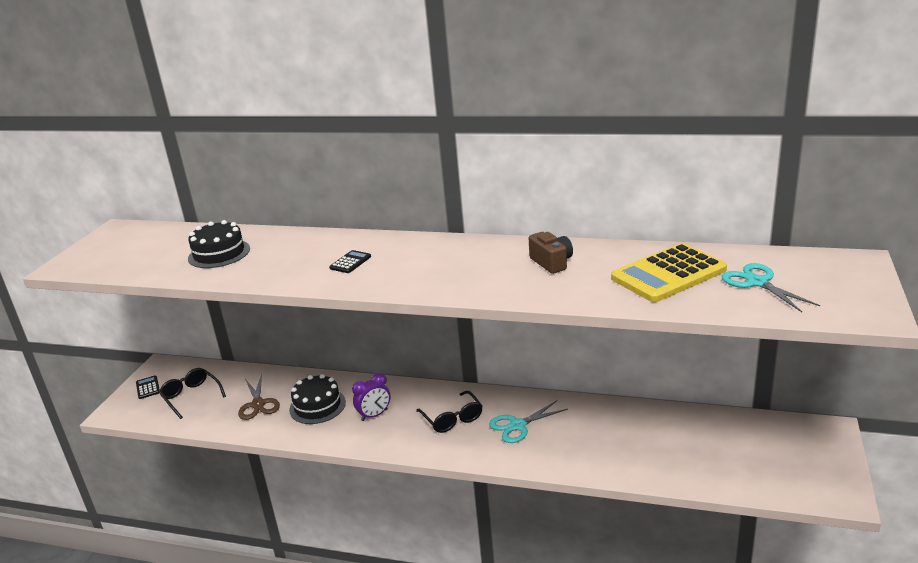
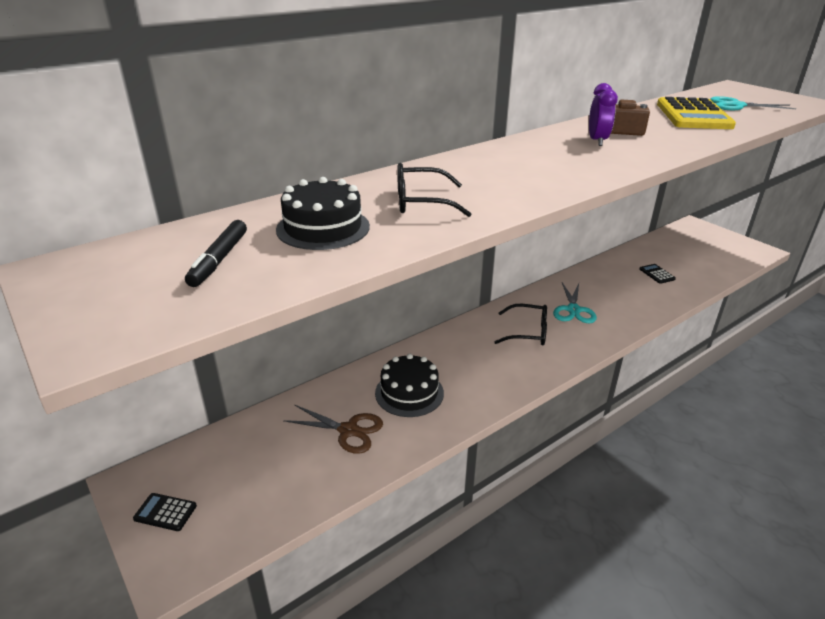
camera: 55 degrees left, 5 degrees up
black glasses [159,368,226,419] -> black glasses moved to [397,163,471,217]
black calculator [329,250,371,273] -> black calculator moved to [639,264,676,284]
purple clock [352,373,391,421] -> purple clock moved to [589,83,618,146]
none -> black marker [185,220,247,287]

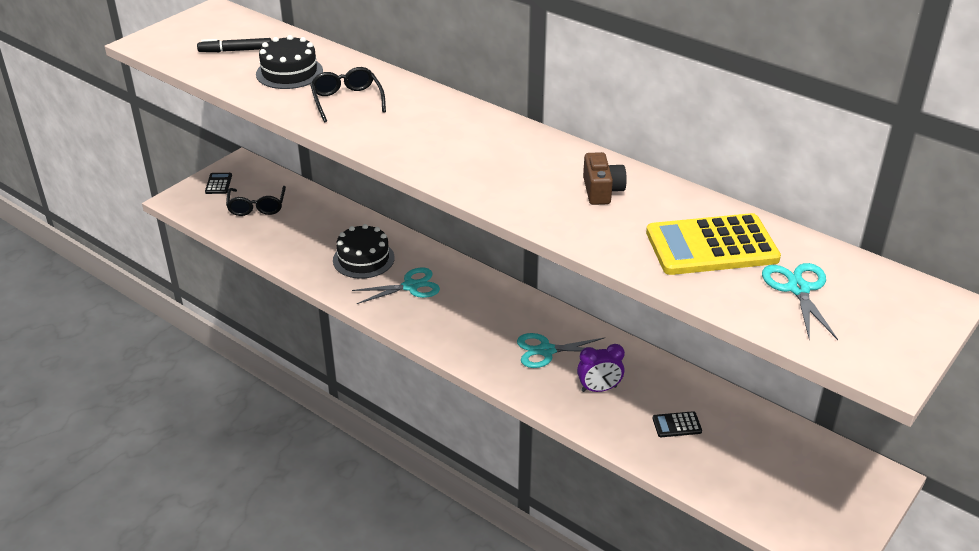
camera: 75 degrees right, 5 degrees up
brown scissors [283,404,383,454] -> none
black glasses [495,304,547,346] -> black glasses moved to [226,186,286,216]
purple clock [589,83,618,146] -> purple clock moved to [577,344,625,392]
black calculator [639,264,676,284] -> black calculator turned 150 degrees counterclockwise [653,411,702,437]
none -> turquoise scissors [352,268,440,304]

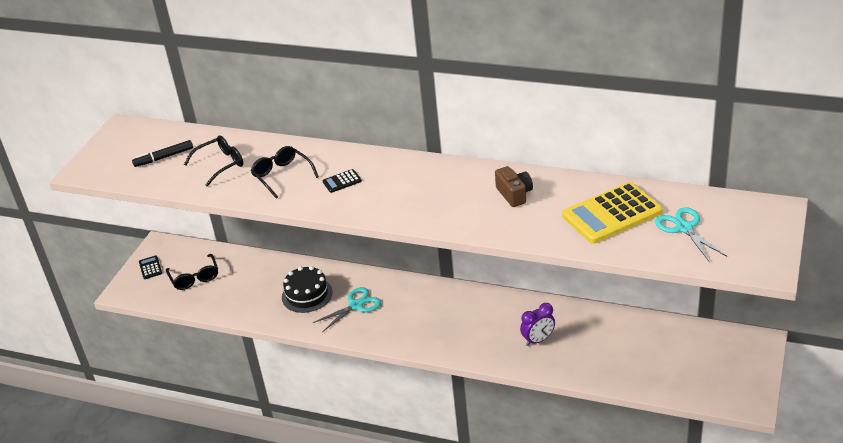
camera: 15 degrees left, 0 degrees up
black cake [256,35,323,89] -> black glasses [184,135,243,187]
turquoise scissors [517,333,605,368] -> none
black calculator [653,411,702,437] -> black calculator moved to [323,169,362,193]

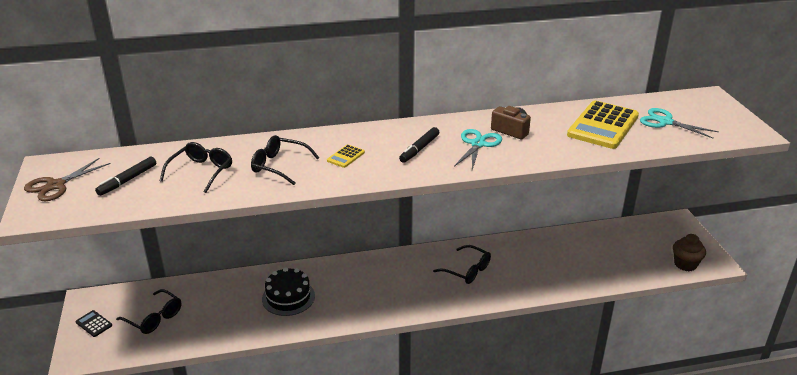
camera: 35 degrees left, 5 degrees down
turquoise scissors [313,287,381,332] -> turquoise scissors moved to [454,129,502,171]
black calculator [323,169,362,193] -> yellow calculator [327,144,365,168]
purple clock [520,303,555,346] -> none
none -> brown scissors [24,158,111,201]
none -> black marker [399,127,439,163]
none -> black glasses [433,245,491,284]
none -> brown cupcake [673,234,706,271]

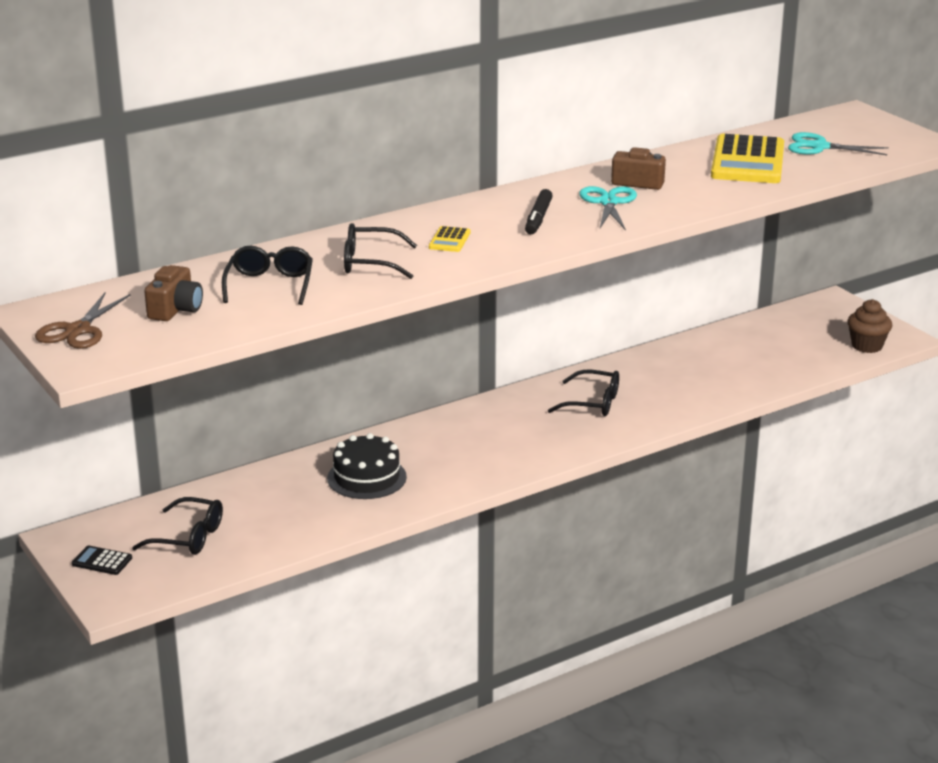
camera: 20 degrees left, 5 degrees down
black marker [95,157,156,196] -> brown camera [144,265,203,321]

